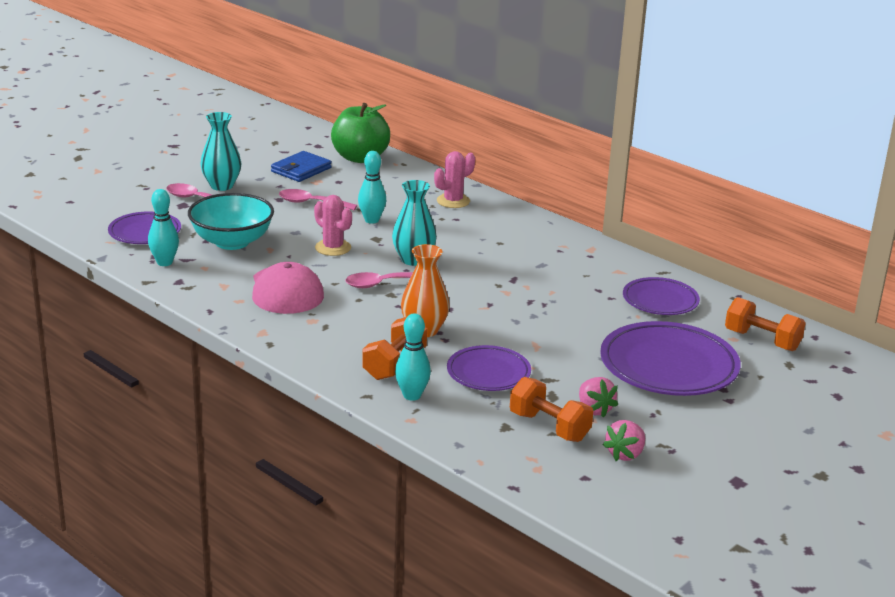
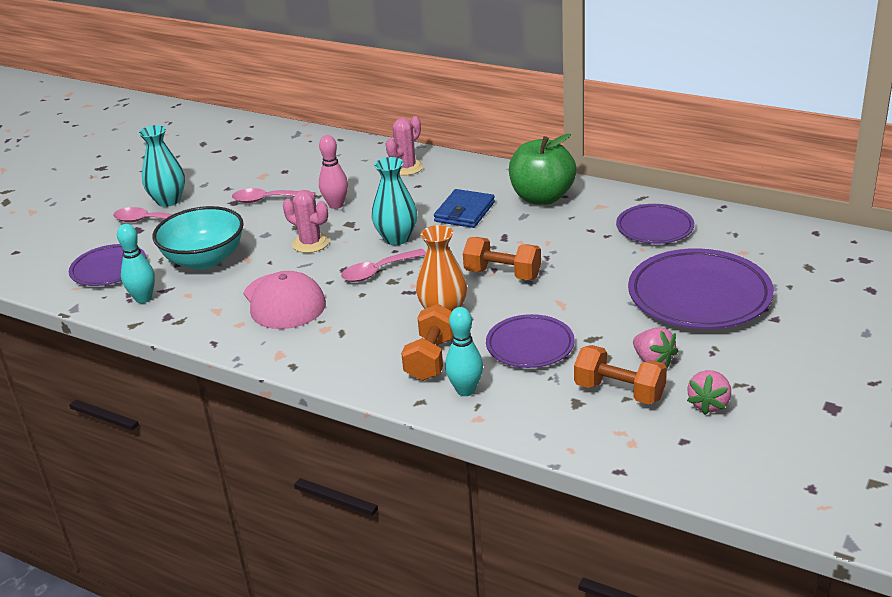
camera: 10 degrees left, 5 degrees up
blue wallet [271,151,332,182] -> blue wallet moved to [434,189,495,228]
green apple [331,103,390,163] -> green apple moved to [509,134,576,205]
turquoise bowling pin [358,151,386,224] -> pink bowling pin [319,135,348,209]
orange dumbbell [725,297,806,351] -> orange dumbbell moved to [463,237,541,280]

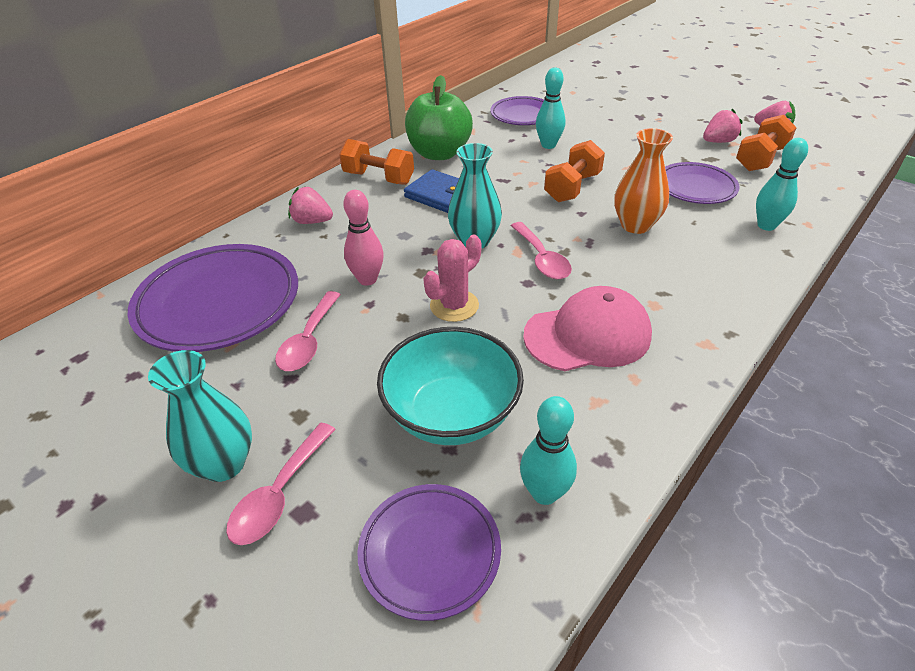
camera: 80 degrees left, 10 degrees up
pink cactus [386,116,423,176] -> pink strawberry [288,186,333,224]
orange dumbbell [401,304,453,381] -> orange dumbbell moved to [339,139,414,185]
purple plate [628,248,774,329] -> purple plate moved to [128,244,298,352]
none -> turquoise bowling pin [536,68,565,149]

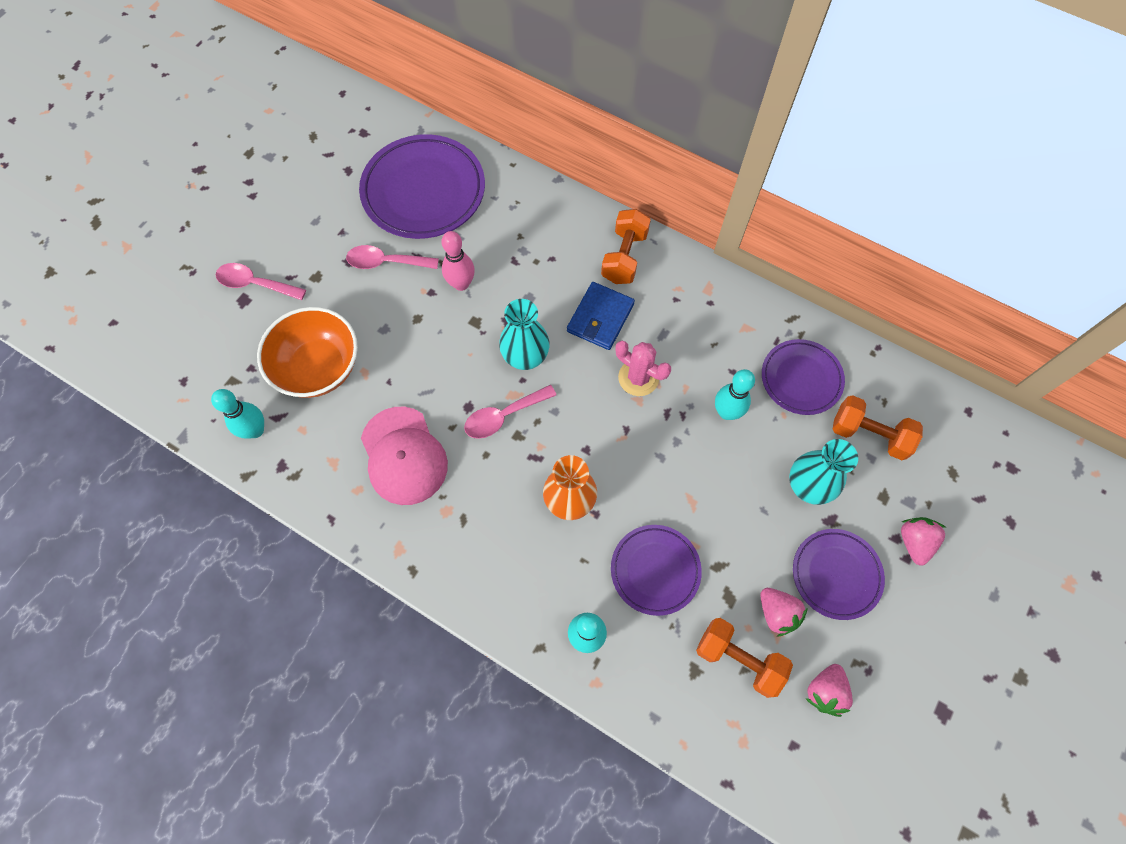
camera: 80 degrees right, 25 degrees up
turquoise vase [148,350,252,482] -> turquoise vase moved to [789,439,858,505]
pink strawberry [288,186,333,224] -> pink strawberry moved to [901,517,946,566]
purple plate [357,484,501,621] -> purple plate moved to [793,529,885,620]
turquoise bowl [377,327,524,445] -> orange bowl [257,307,358,398]
green apple [405,75,473,160] -> none
pink cactus [423,235,482,322] -> pink cactus moved to [615,341,671,396]
orange dumbbell [544,140,605,202] -> orange dumbbell moved to [833,395,923,460]

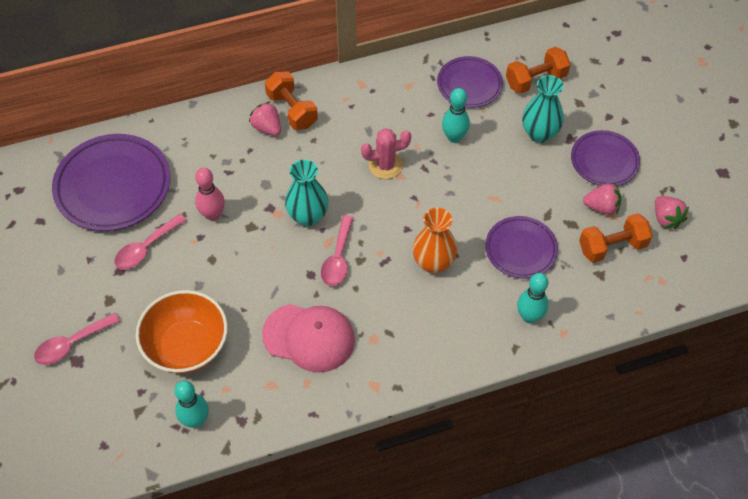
camera: 50 degrees left, 10 degrees down
blue wallet [567,282,635,350] -> none
pink strawberry [901,517,946,566] -> pink strawberry moved to [249,101,281,136]

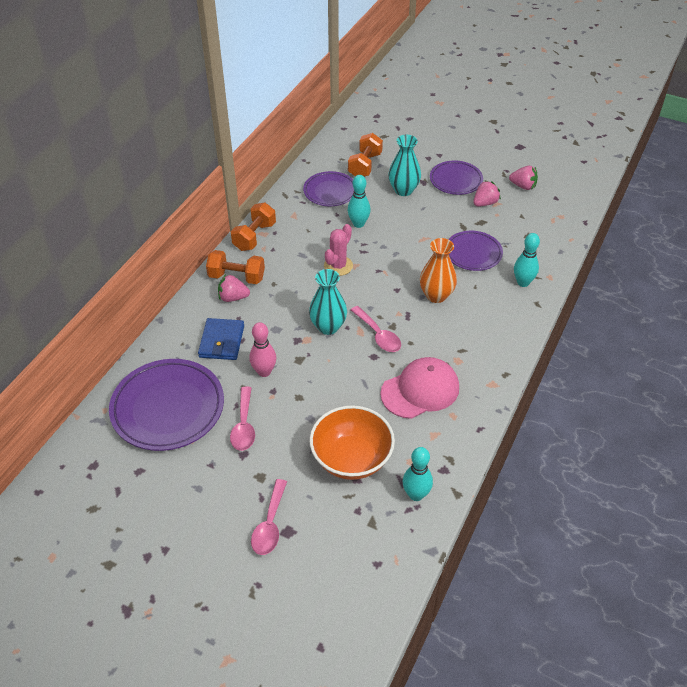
camera: 45 degrees left, 10 degrees down
orange dumbbell [579,213,653,263] -> orange dumbbell moved to [231,202,276,251]
none -> blue wallet [198,318,244,360]

